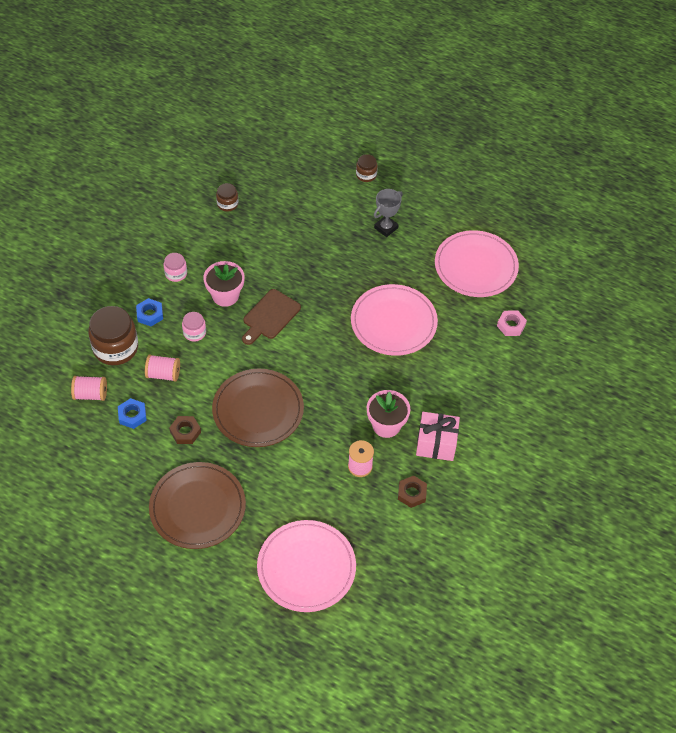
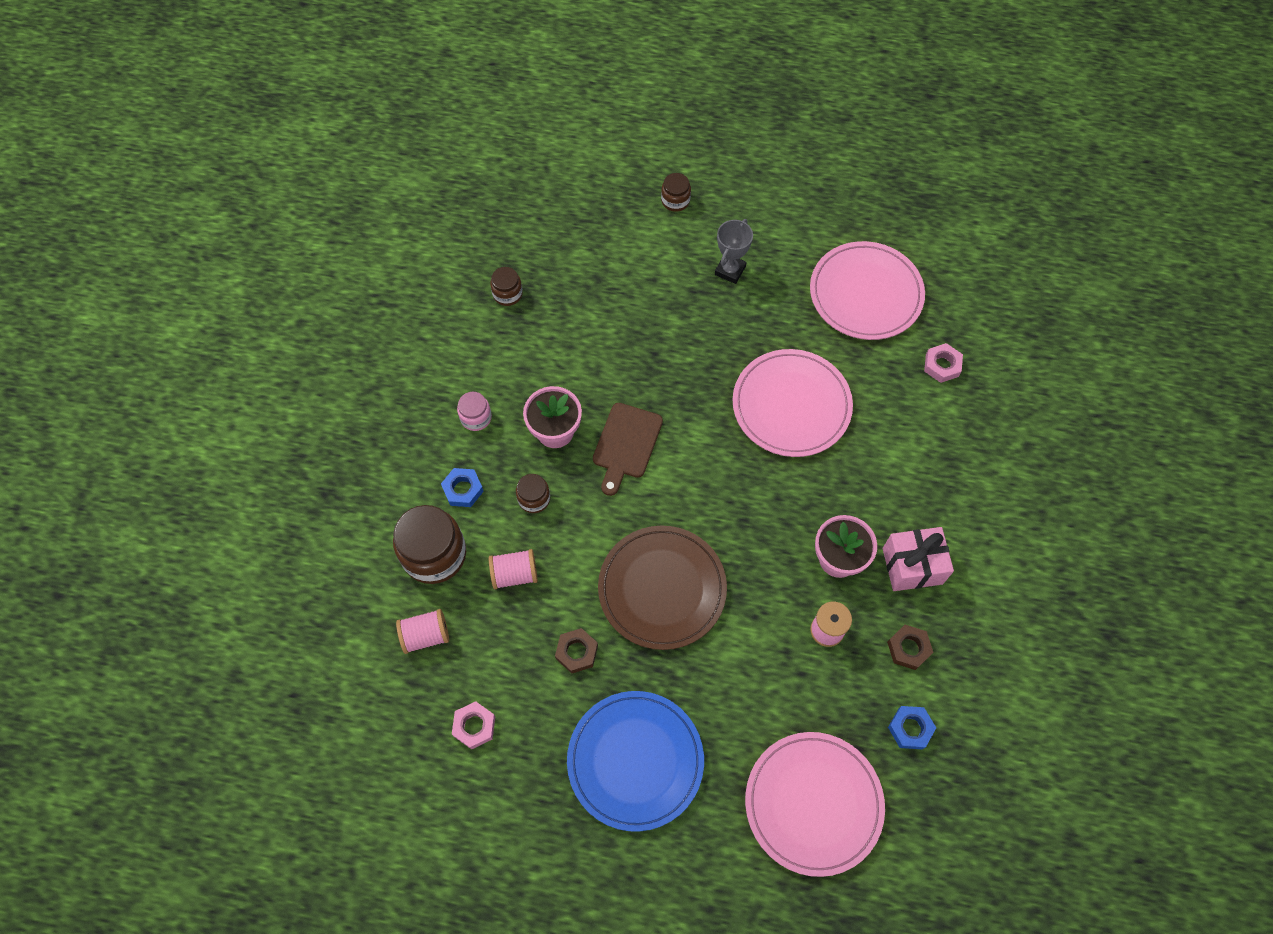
camera: 15 degrees left, 10 degrees up
blue nut [118,398,147,429] -> blue nut moved to [888,706,936,749]
brown plate [149,462,246,549] -> blue plate [567,691,704,832]
pink jar [182,312,206,342] -> brown jar [516,474,550,513]
none -> pink nut [452,701,495,749]

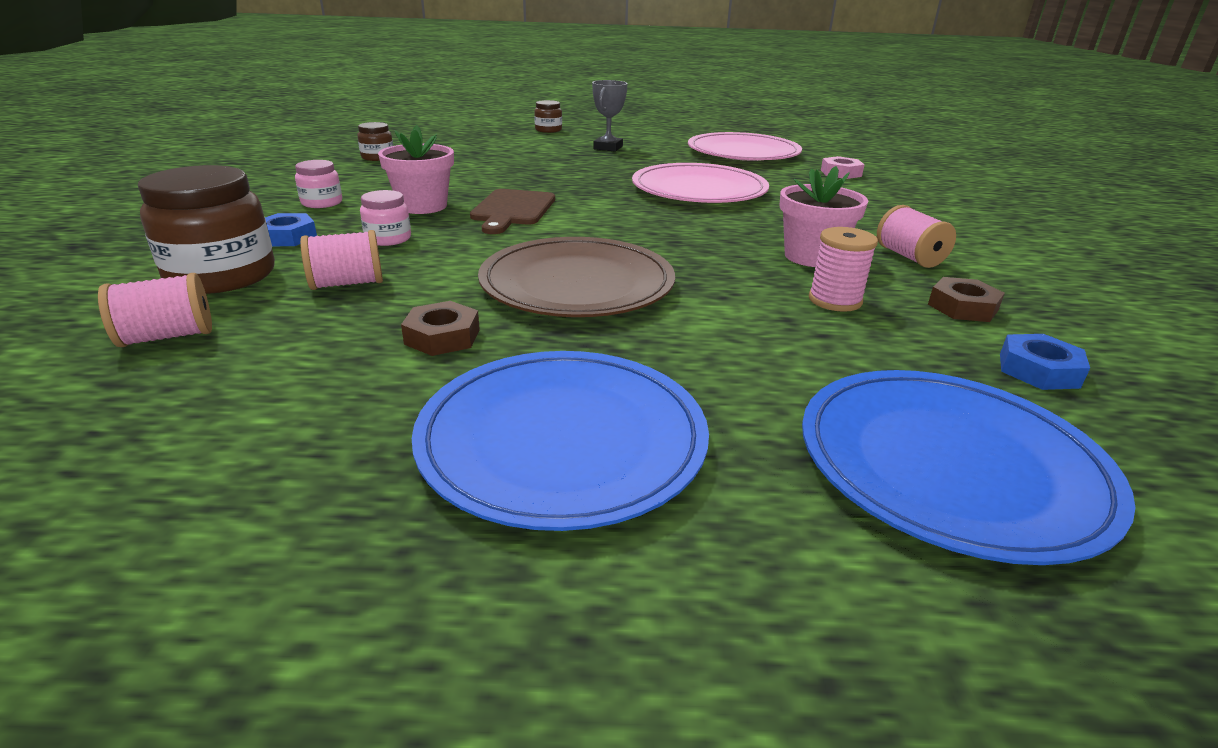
camera: 10 degrees left, 35 degrees down
pink nut [452,701,495,749] -> none
brown jar [516,474,550,513] -> pink jar [360,190,411,246]
pink plate [745,732,885,877] -> blue plate [802,370,1135,565]
pink gift [883,527,954,591] -> pink spool [877,205,956,268]

